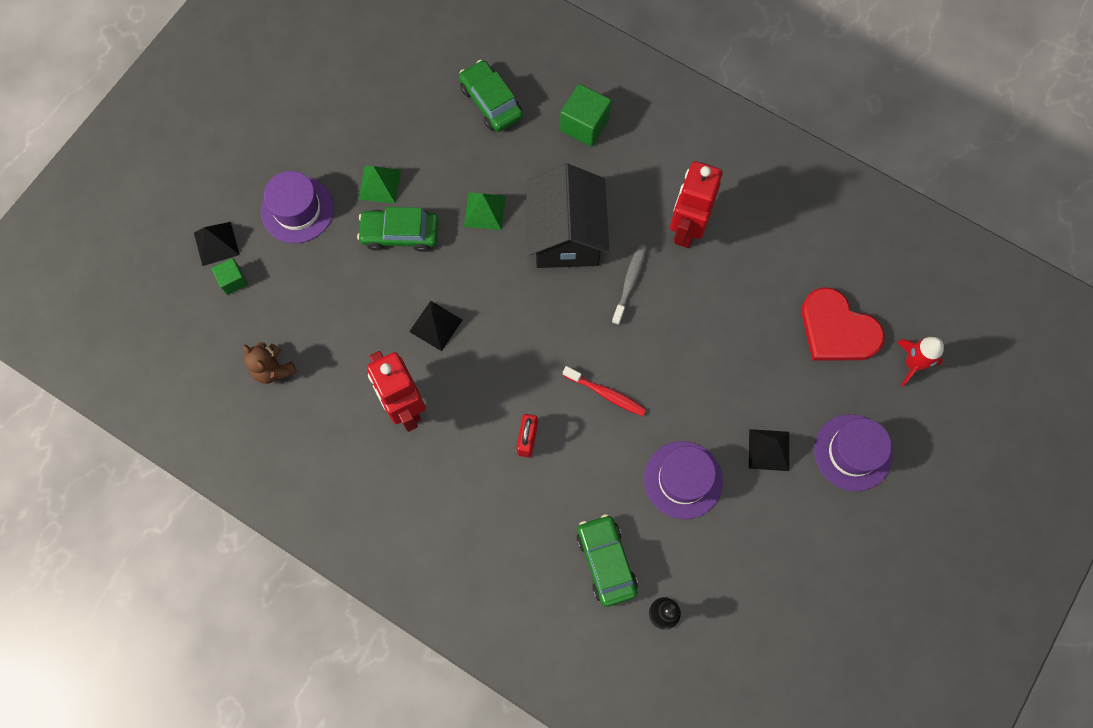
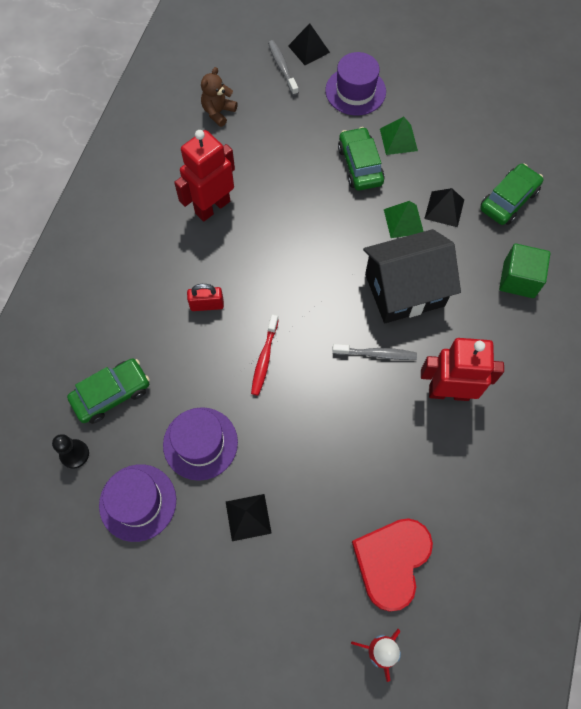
camera: 75 degrees right, 5 degrees down
green cube [211,258,248,295] -> grey toothbrush [268,40,299,95]
black pyramid [409,301,463,351] -> black pyramid moved to [424,188,464,227]
purple hat [814,414,893,491] -> purple hat moved to [99,464,176,542]

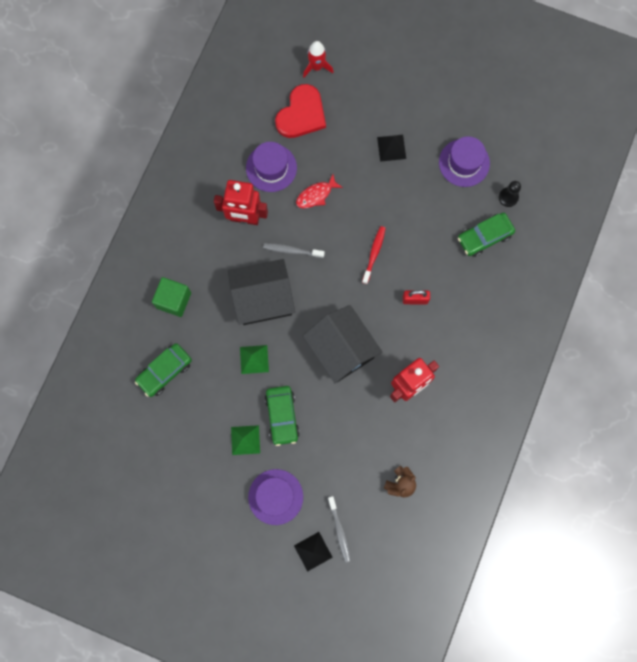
camera: 175 degrees left, 10 degrees up
purple hat [163,407,238,481] -> purple hat moved to [246,142,297,192]
black pyramid [424,188,464,227] -> none
none -> red fish [296,174,343,208]
none -> black house [303,305,382,383]

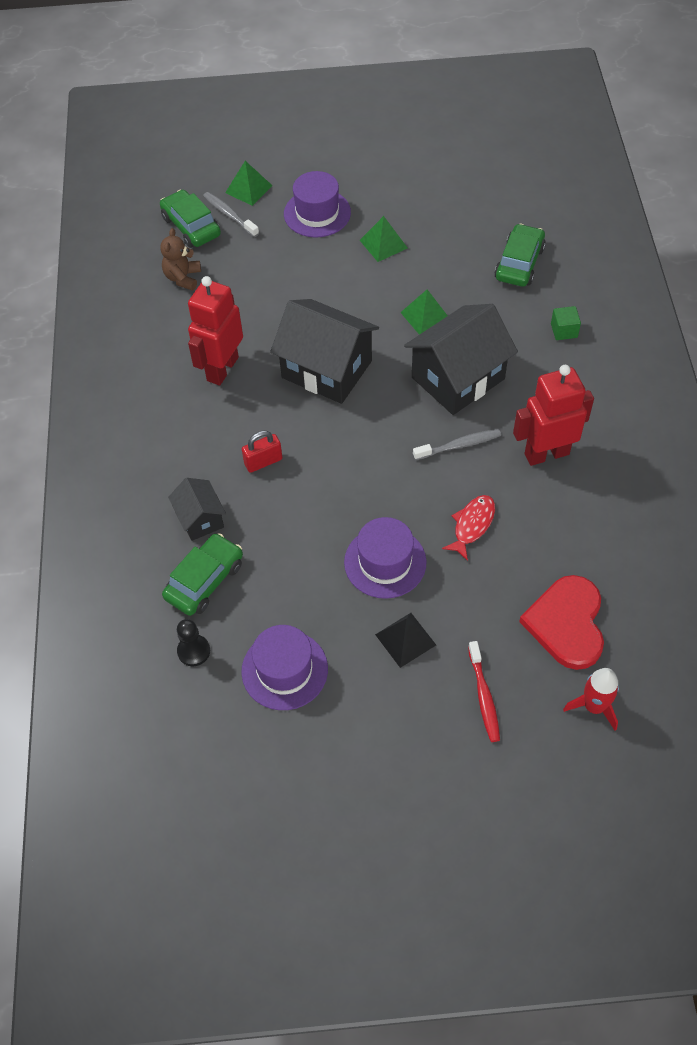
camera: 155 degrees right, 20 degrees down
green cube [152,277,191,317] -> green cube [551,306,581,340], size x0.60
purple hat [246,142,297,192] -> purple hat moved to [344,517,427,599]
green car [265,386,300,446] -> green car moved to [160,190,221,248]
black pyramid [294,532,333,572] -> green pyramid [225,161,273,206]
red toothbrush [362,226,386,284] -> red toothbrush moved to [468,641,500,742]
none -> black house [168,478,226,541]

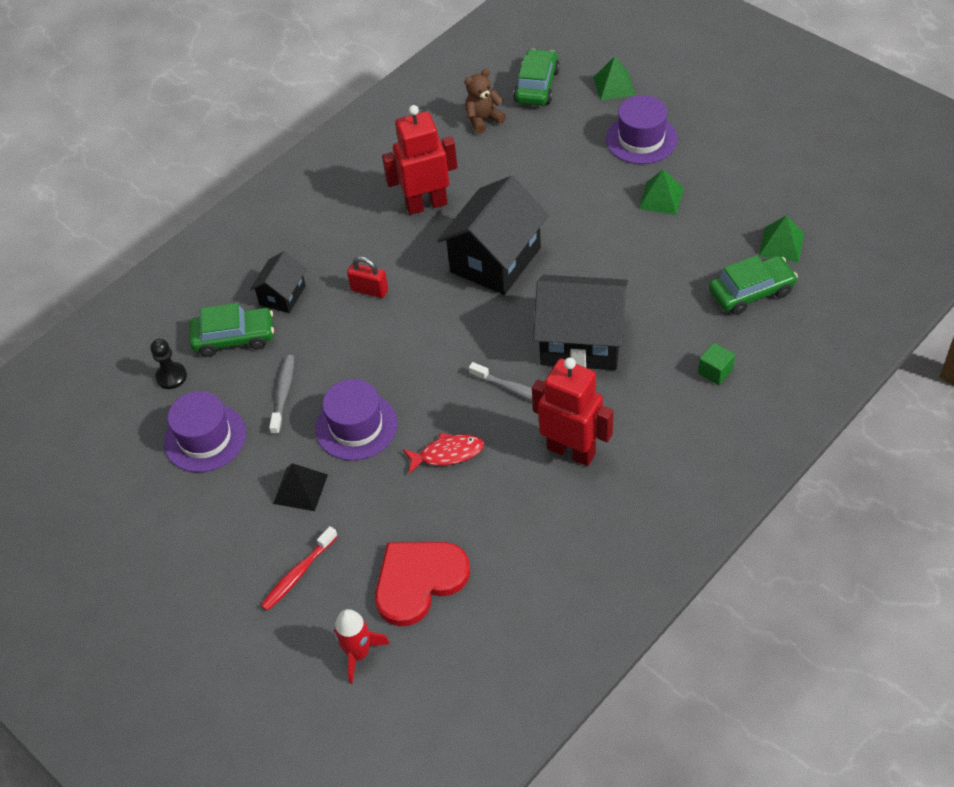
camera: 50 degrees right, 5 degrees down
grey toothbrush [203,192,259,237] -> grey toothbrush moved to [269,355,294,435]
black house [270,299,379,404] -> black house turned 45 degrees clockwise [437,176,549,295]
green pyramid [400,289,448,335] -> green pyramid moved to [759,215,804,262]

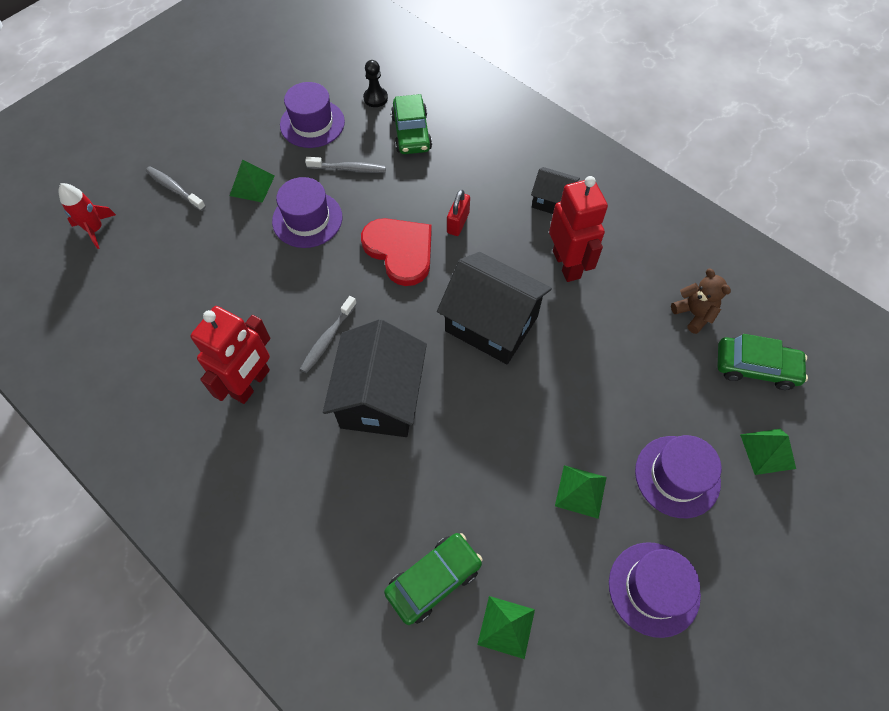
camera: 85 degrees right, 10 degrees up
black house [250,251,306,313] -> black house moved to [531,167,580,214]
red toothbrush [261,526,338,611] -> grey toothbrush [146,166,206,211]
black pyramid [273,463,328,511] -> green pyramid [229,159,275,203]
red heart [375,542,470,626] -> red heart moved to [361,218,432,286]
red fish [403,433,484,474] -> none
green cube [698,343,735,385] -> none
green car [709,255,798,315] -> green car turned 105 degrees counterclockwise [384,533,483,625]
none -> purple hat [609,542,701,638]

